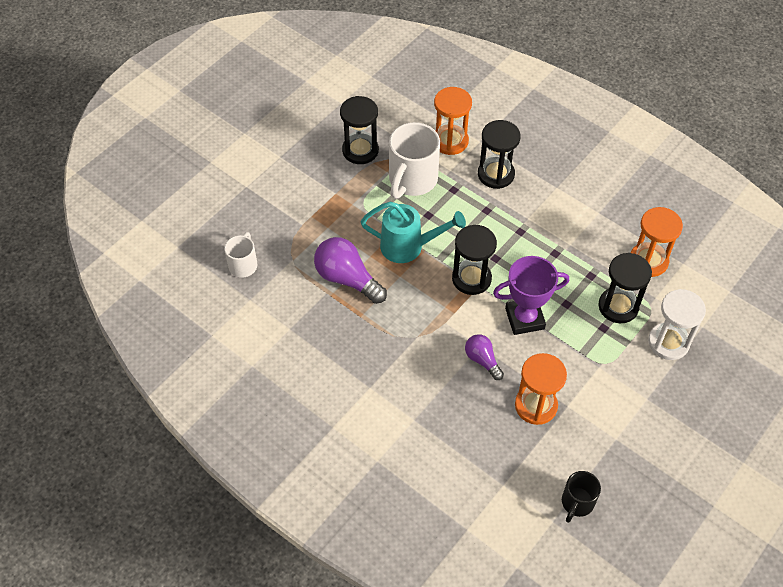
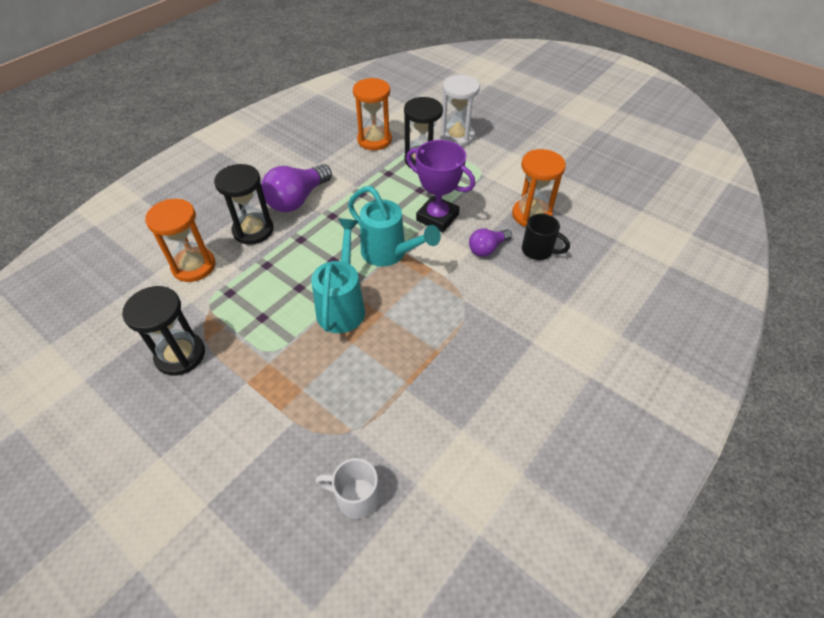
camera: 90 degrees left, 5 degrees down
purple light bulb [314,237,387,304] -> purple light bulb moved to [261,164,332,212]
white mug [389,122,440,199] -> none
black hourglass [452,225,497,295] -> turquoise watering can [348,186,441,267]
purple trophy [493,256,569,335] -> purple trophy turned 45 degrees counterclockwise [406,140,475,232]
black mug [562,471,601,523] -> black mug moved to [522,213,570,260]

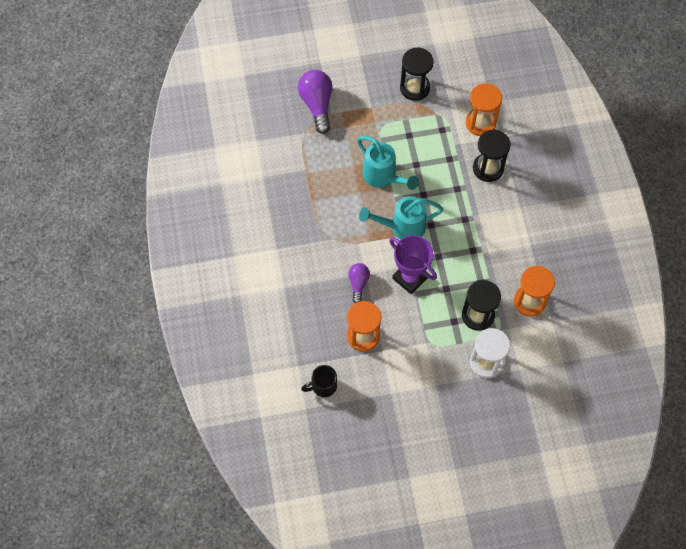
camera: 130 degrees right, 15 degrees up
purple light bulb [261,164,332,212] -> purple light bulb moved to [298,70,333,134]
white mug [315,458,380,519] -> none
purple trophy [406,140,475,232] -> purple trophy turned 60 degrees clockwise [389,235,437,294]
black mug [522,213,570,260] -> black mug moved to [301,365,337,397]

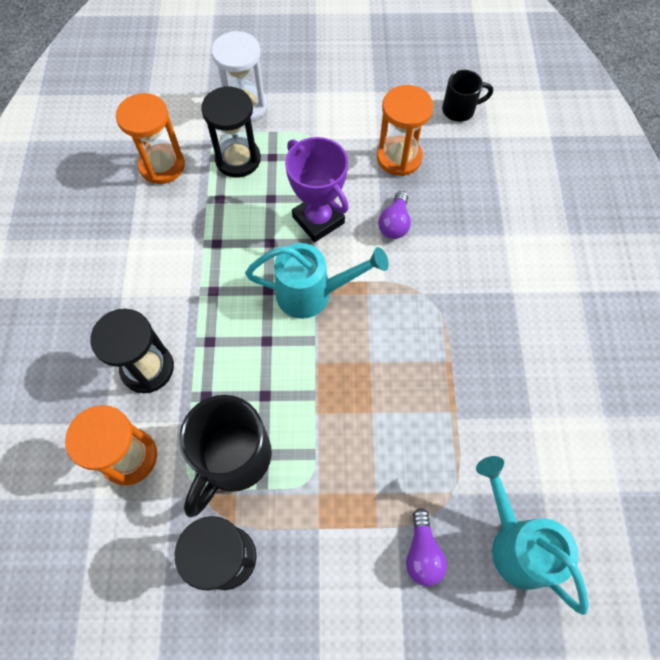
camera: 170 degrees left, 0 degrees up
purple light bulb [298,70,333,134] -> purple light bulb [406,508,447,586], size x0.58
turquoise watering can [357,136,419,190] -> turquoise watering can moved to [476,456,589,615]
none -> black mug [179,395,272,518]

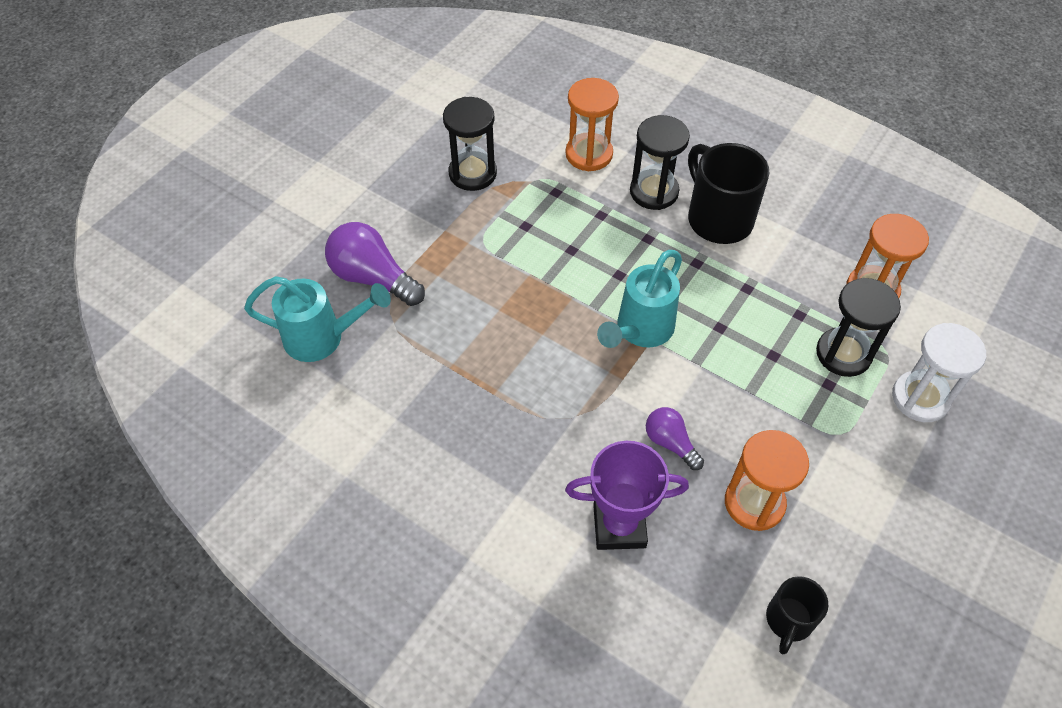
camera: 125 degrees right, 10 degrees down
black mug [179,395,272,518] -> black mug moved to [688,143,769,244]
purple trophy [285,137,349,242] -> purple trophy moved to [565,441,689,550]
purple light bulb [406,508,447,586] -> purple light bulb [325,222,425,306], size x1.72

